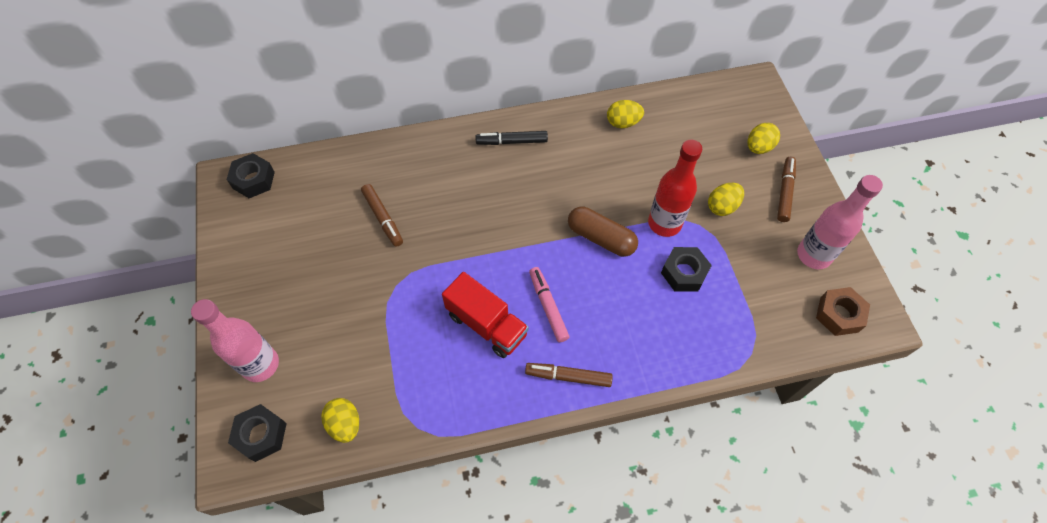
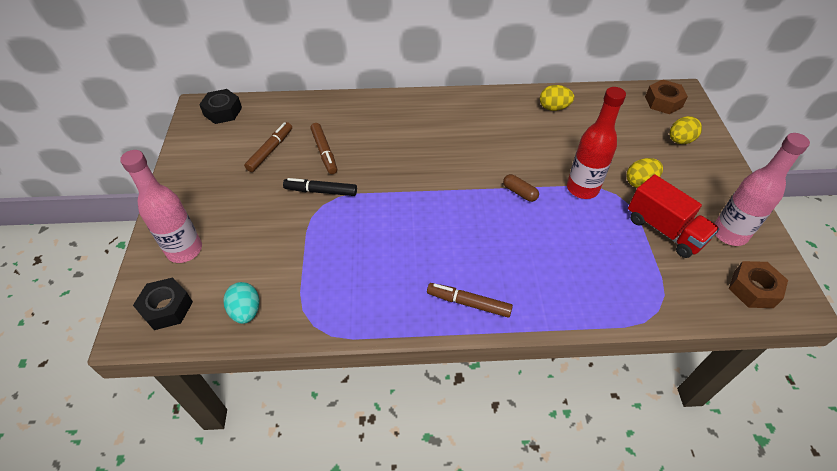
camera: 10 degrees right, 10 degrees down
yellow egg [321,398,359,443] -> turquoise egg [224,282,259,324]
red truck [442,272,529,358] -> red truck moved to [628,174,719,258]
black marker [475,131,548,145] -> black marker moved to [283,178,357,196]
pink marker [529,267,570,342] -> none
brown capsule [568,207,638,257] -> brown capsule [503,174,539,202], size x0.56
black nut [661,247,712,292] -> none
brown marker [777,157,796,222] -> brown marker moved to [244,122,292,172]
none -> brown nut [645,79,688,114]

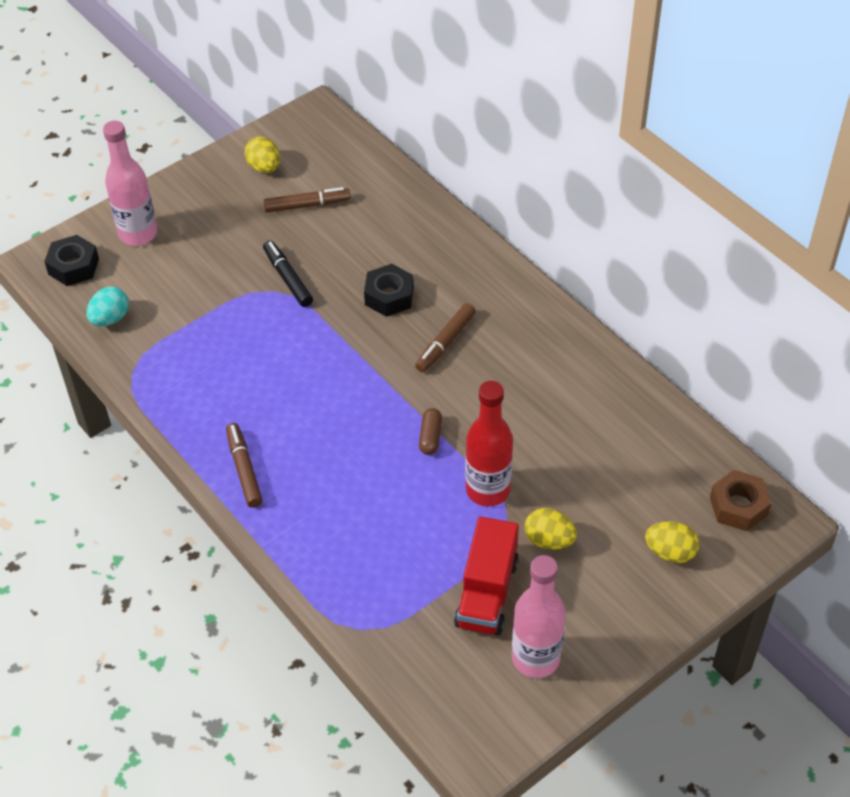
camera: 55 degrees right, 0 degrees up
black nut [199,89,242,124] -> black nut moved to [364,264,414,317]
brown marker [310,123,337,174] -> brown marker moved to [415,303,476,373]
yellow egg [540,85,574,111] -> yellow egg moved to [245,137,280,173]
brown nut [729,261,788,308] -> none

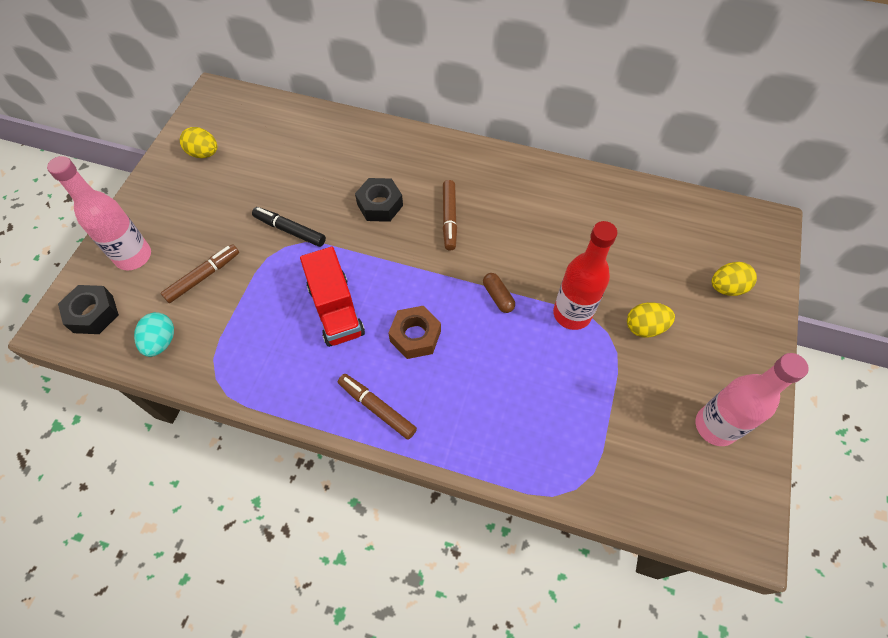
camera: 35 degrees left, 10 degrees up
brown marker [264,187,351,213] -> brown marker moved to [161,244,239,303]
red truck [454,517,519,635] -> red truck moved to [300,247,365,347]
brown nut [710,470,771,531] -> brown nut moved to [389,306,441,359]

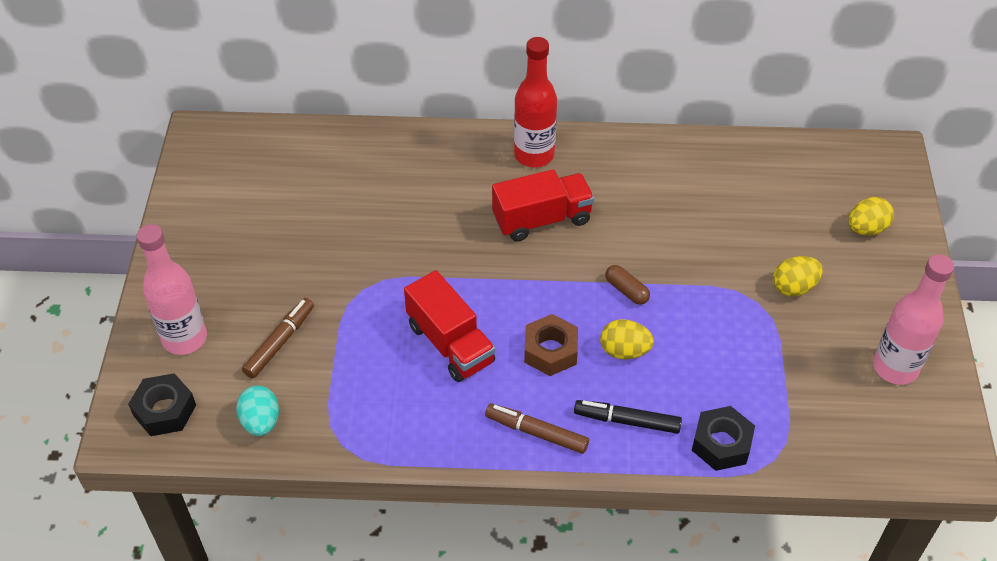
camera: 15 degrees left, 10 degrees down
yellow egg [180,127,217,158] -> yellow egg moved to [600,319,654,360]
black marker [252,207,326,247] -> black marker moved to [574,400,682,434]
black nut [355,178,403,222] -> black nut moved to [692,406,755,471]
brown marker [443,180,457,250] -> red truck [492,169,594,242]
red bottle [553,221,617,330] -> red bottle moved to [514,37,557,167]

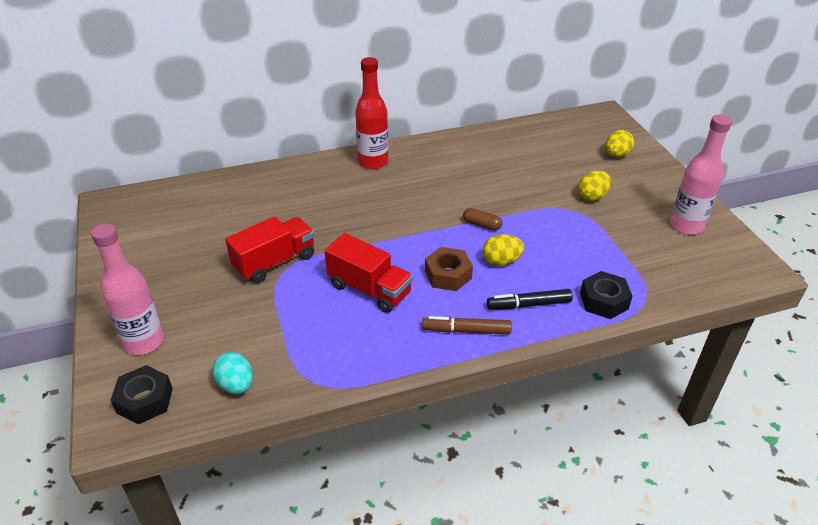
camera: 20 degrees left, 10 degrees down
brown marker [242,298,314,379] -> none
red truck [492,169,594,242] -> red truck moved to [225,217,315,283]

